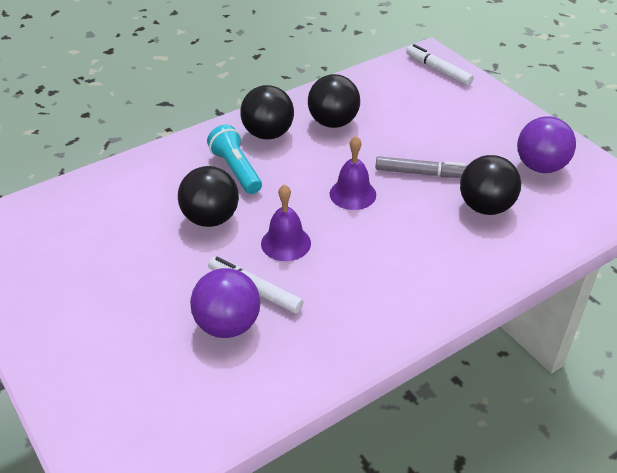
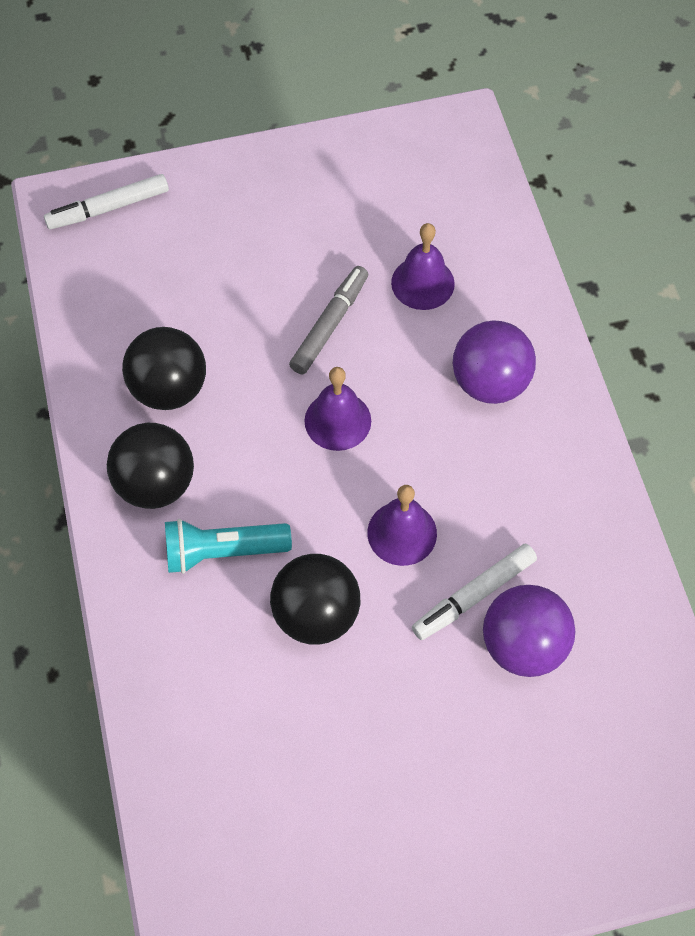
camera: 70 degrees left, 20 degrees up
black ball [460,155,521,215] -> purple bell [391,223,455,310]
purple ball [517,116,576,173] -> purple ball moved to [453,321,536,404]

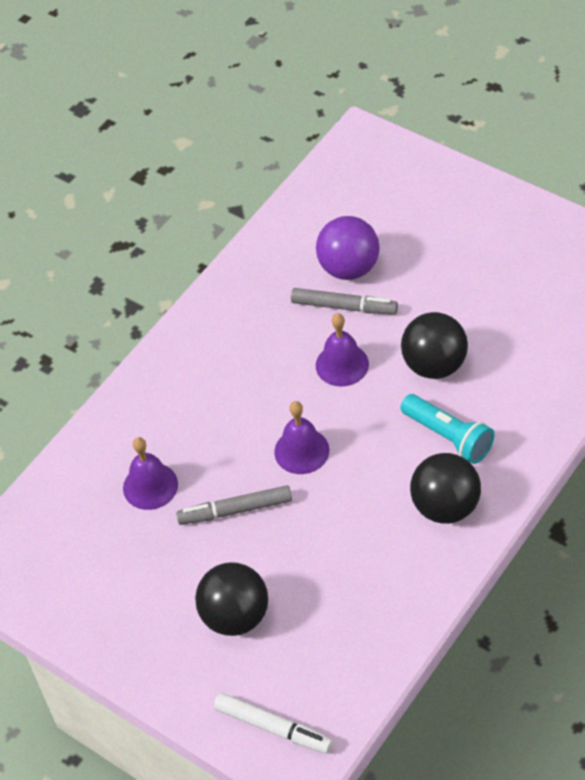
camera: 125 degrees left, 10 degrees down
black ball [122,327,206,410] -> black ball moved to [195,562,268,636]
white marker [412,544,537,640] -> grey marker [291,288,398,315]
purple ball [453,321,536,404] -> none

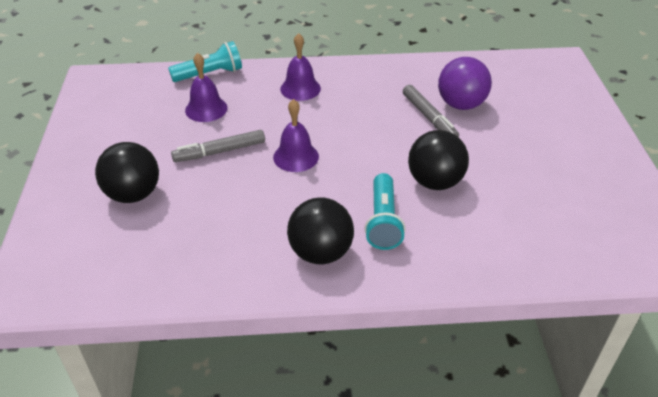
camera: 45 degrees right, 10 degrees down
grey marker [176,485,292,525] -> grey marker turned 60 degrees counterclockwise [171,130,265,162]
white marker [214,693,333,754] -> none
purple bell [316,314,369,387] -> purple bell moved to [280,33,321,101]
none -> turquoise flashlight [168,41,242,82]

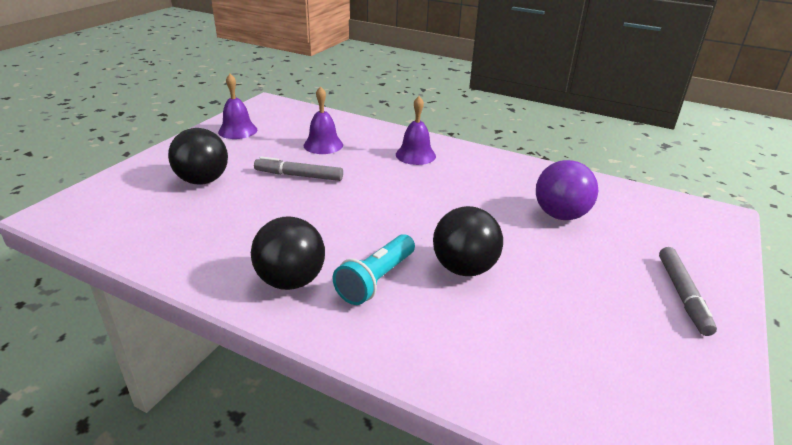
camera: 30 degrees right, 10 degrees down
turquoise flashlight [168,41,242,82] -> none
purple bell [273,99,319,172] -> purple bell moved to [218,74,257,139]
grey marker [403,85,459,137] -> grey marker moved to [659,247,717,336]

